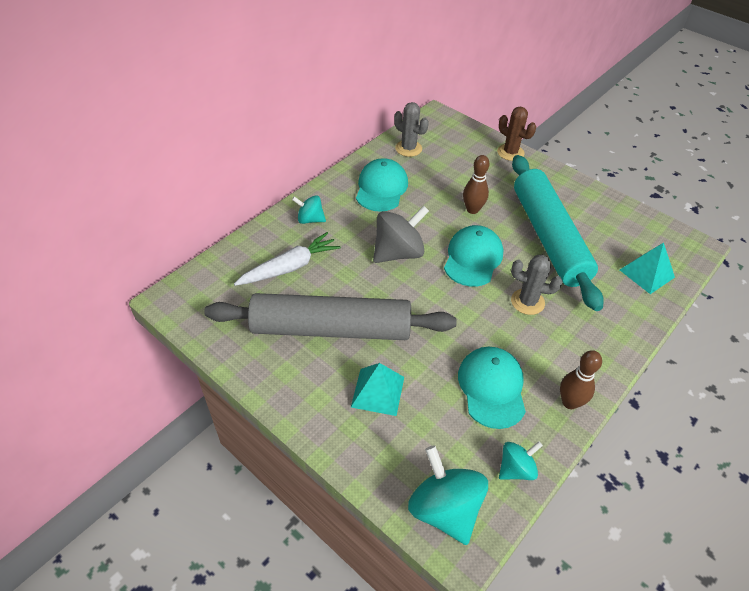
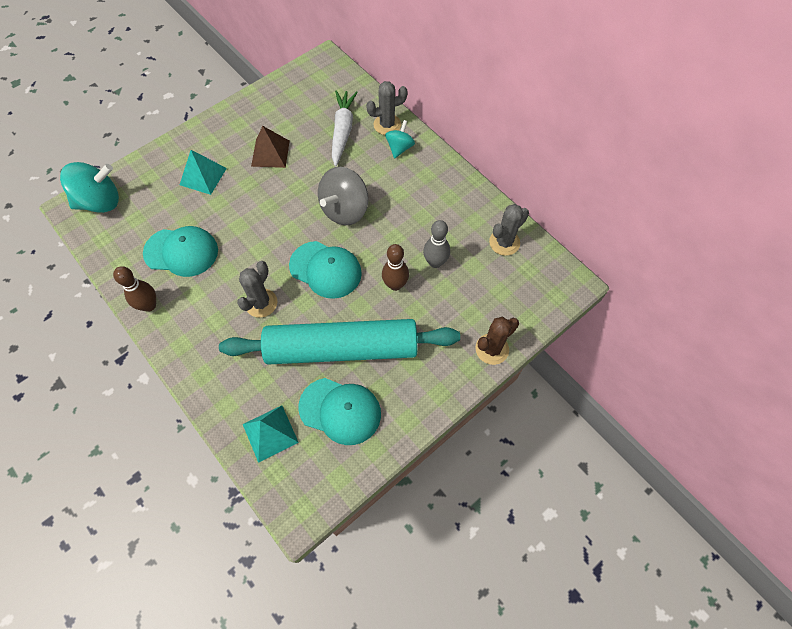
camera: 100 degrees right, 15 degrees up
grey rolling pin [204,293,457,340] -> brown pyramid [251,126,290,168]
white carrot [234,232,341,286] -> white carrot turned 150 degrees counterclockwise [332,90,358,167]
turquoise cap [356,158,408,211] -> turquoise cap moved to [299,378,381,445]
grey spinning top [373,206,429,263] -> grey spinning top turned 60 degrees clockwise [318,167,369,225]
turquoise spinning top [499,441,543,480] -> none
none -> grey cactus [366,81,408,135]
none -> grey bowling pin [423,220,450,268]

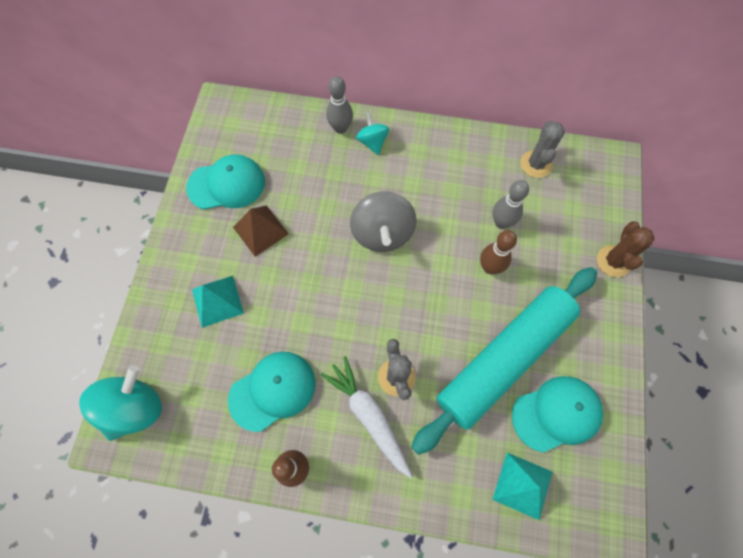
camera: 40 degrees left, 5 degrees up
turquoise cap [289,241,362,299] -> turquoise cap moved to [186,154,265,210]
white carrot [332,90,358,167] -> white carrot moved to [321,356,413,479]
grey cactus [366,81,408,135] -> grey bowling pin [326,76,353,134]

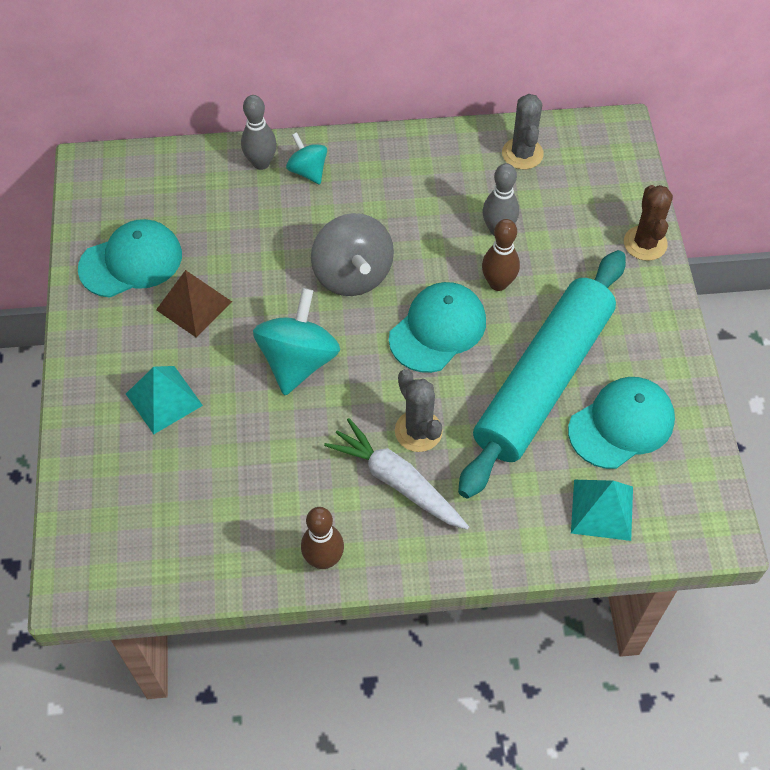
camera: 15 degrees left, 10 degrees down
turquoise spinning top [79,365,162,441] -> turquoise spinning top moved to [253,288,340,395]
turquoise cap [228,352,316,432] -> turquoise cap moved to [389,282,486,373]

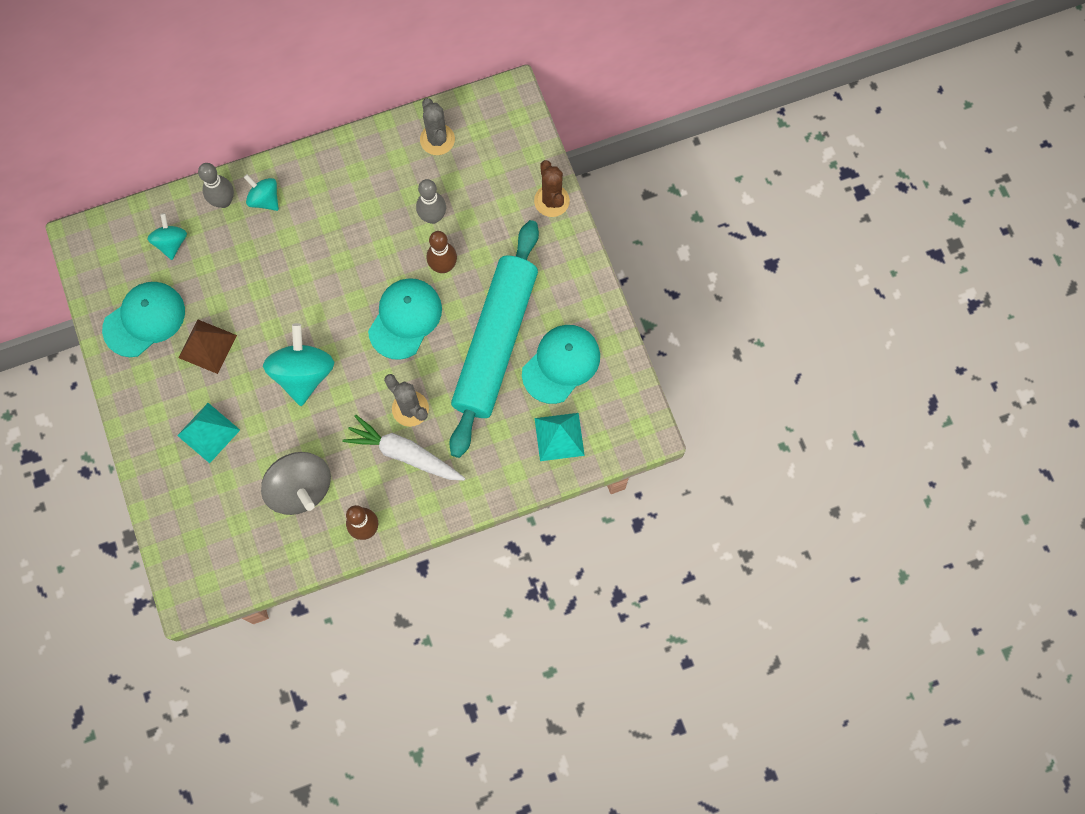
camera: 15 degrees left, 15 degrees up
grey spinning top [311,213,394,296] -> grey spinning top moved to [261,452,331,515]
none -> turquoise spinning top [148,213,187,260]

